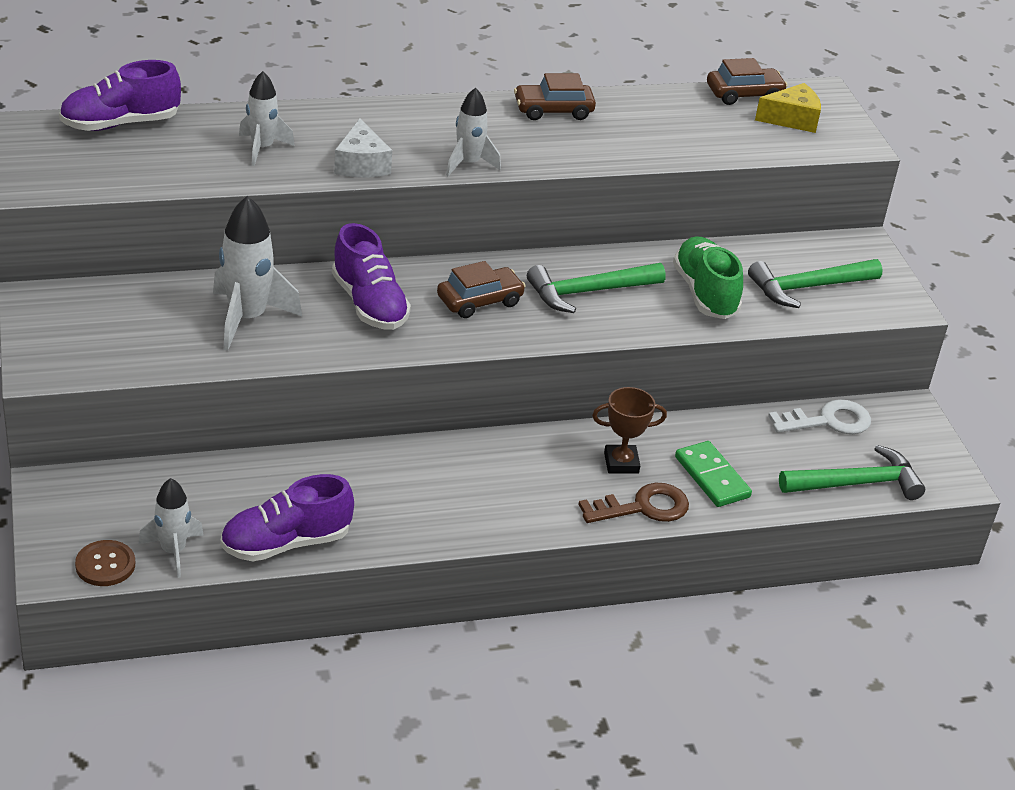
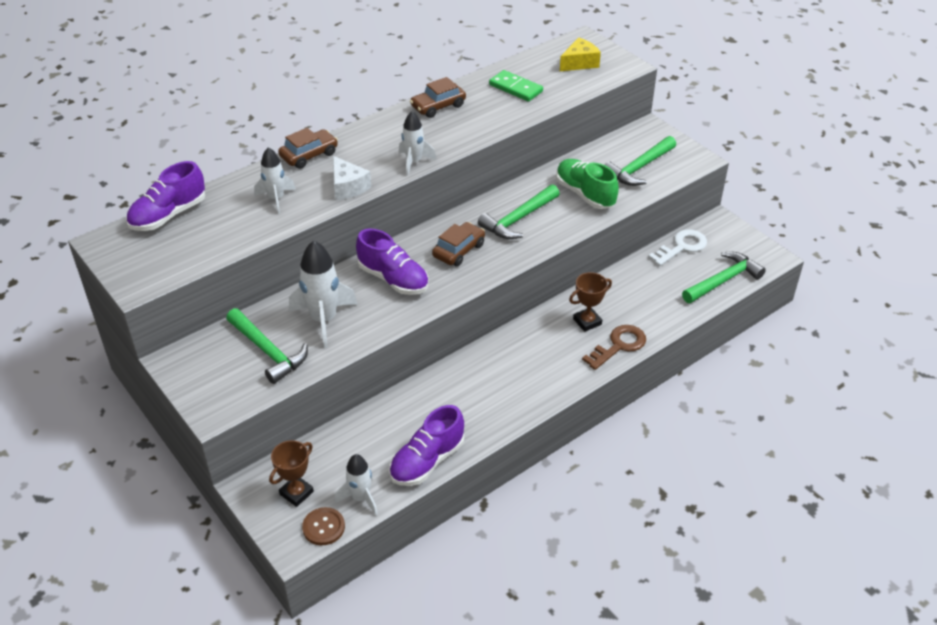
camera: 20 degrees left, 5 degrees up
green domino [675,441,752,507] -> green domino moved to [489,70,543,102]
brown car [707,58,788,105] -> brown car moved to [278,128,338,169]
none -> green hammer [226,308,308,384]
none -> brown trophy [269,440,314,507]

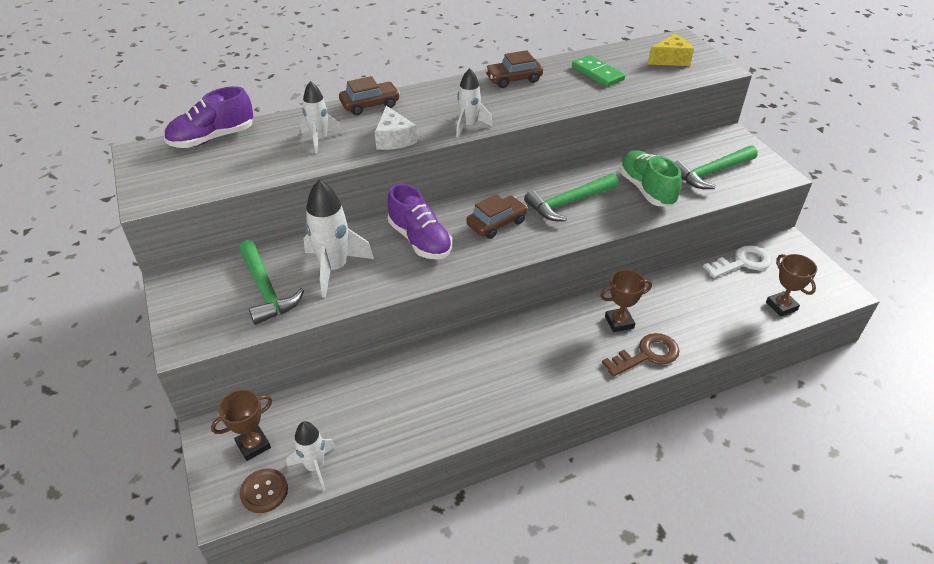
camera: 15 degrees right, 0 degrees up
purple shoe [389,405,464,486] -> none
green hammer [682,252,766,303] -> brown trophy [766,254,817,317]

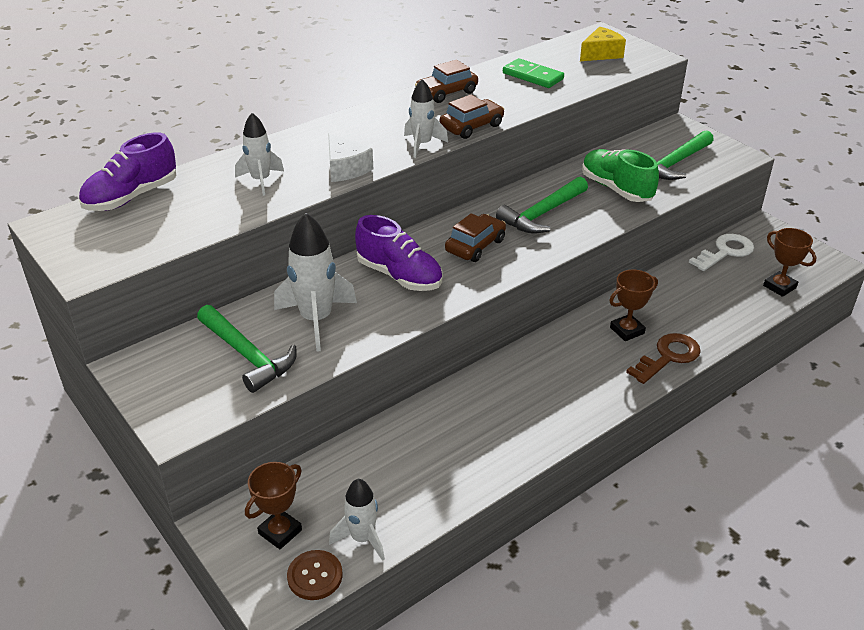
camera: 15 degrees left, 5 degrees down
brown car [339,76,400,115] -> brown car moved to [440,95,505,139]

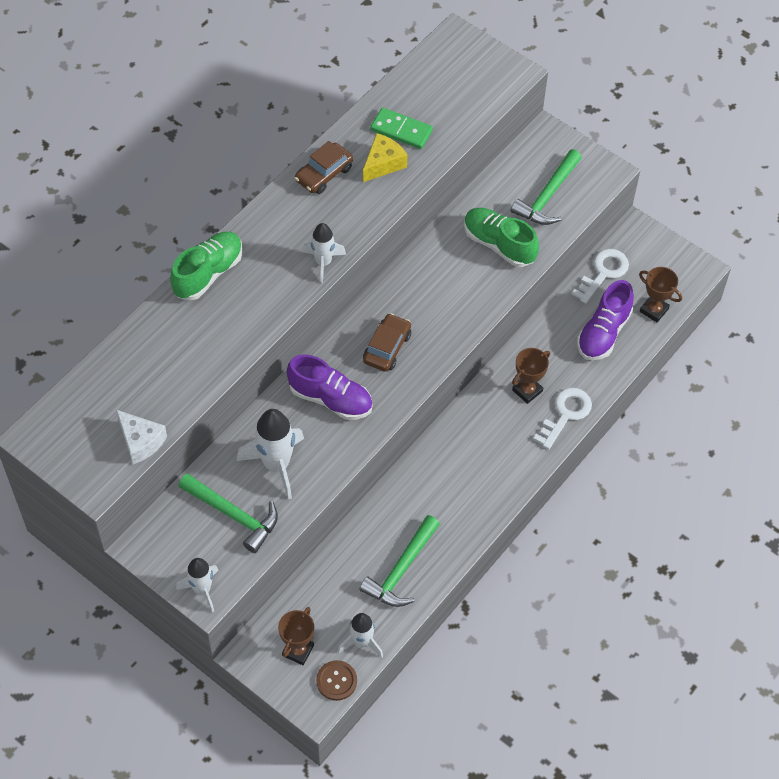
camera: 15 degrees left, 20 degrees up
purple shoe [79,132,176,211] -> purple shoe moved to [577,280,634,360]
white rocket [235,113,284,196] -> white rocket moved to [176,558,219,612]
white cheese [328,133,373,182] -> white cheese moved to [116,410,167,464]
brown car [440,95,505,139] -> none
green hammer [496,177,588,233] -> green hammer moved to [359,515,440,607]
yellow cheese [580,27,626,61] -> yellow cheese moved to [363,133,408,182]
brown key [626,333,701,384] -> white key [533,388,592,449]
none -> green shoe [170,232,243,300]

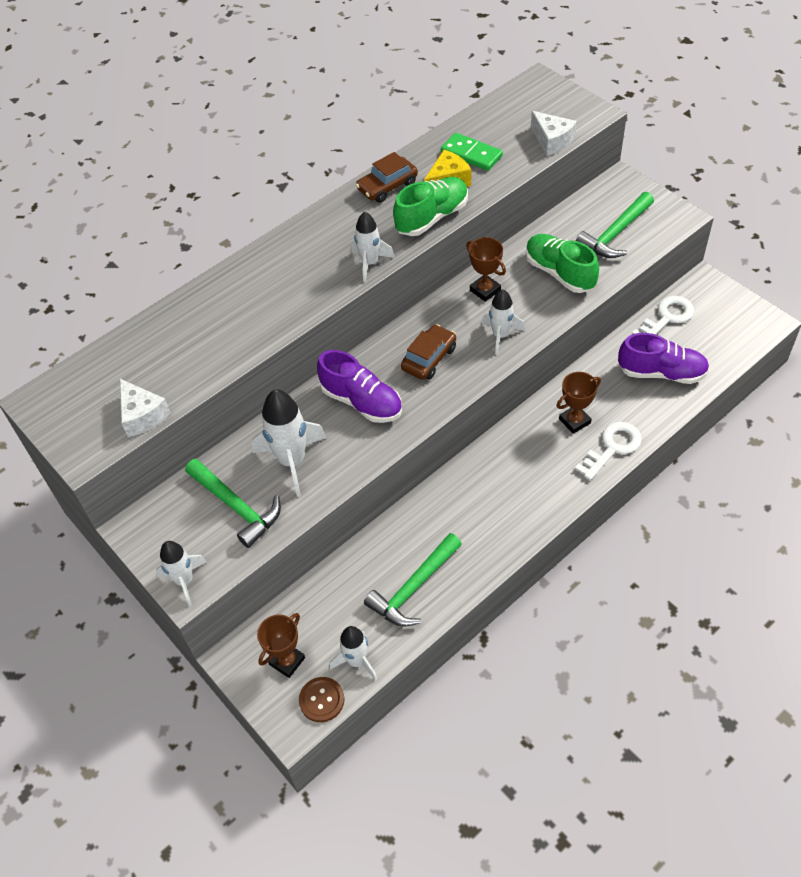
camera: 15 degrees right, 5 degrees down
green shoe [170,232,243,300] -> green shoe moved to [393,177,468,236]
purple shoe [577,280,634,360] -> purple shoe turned 120 degrees counterclockwise [618,333,709,384]
brown trophy [639,267,682,322] -> brown trophy moved to [466,237,506,302]
none -> white rocket [482,289,525,355]
none -> white cheese [531,111,577,156]

